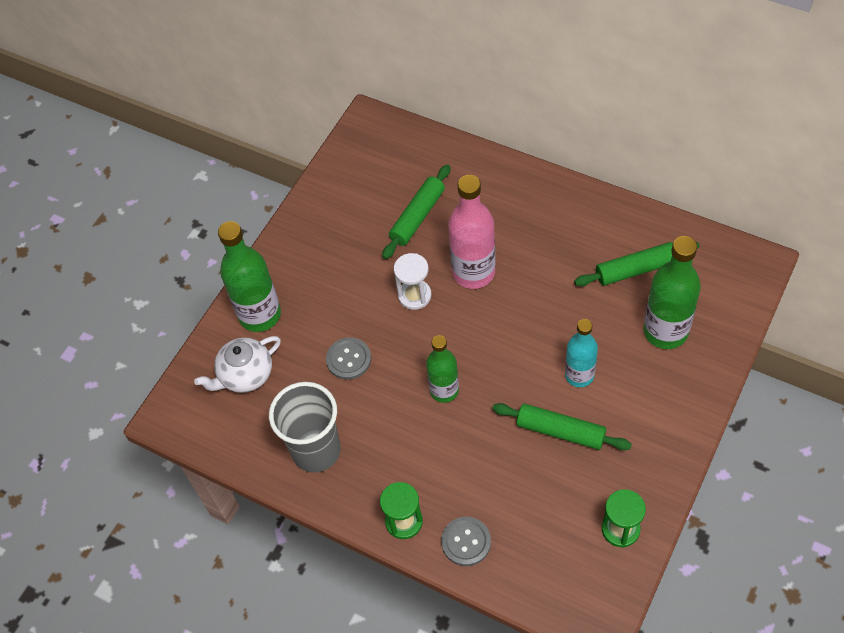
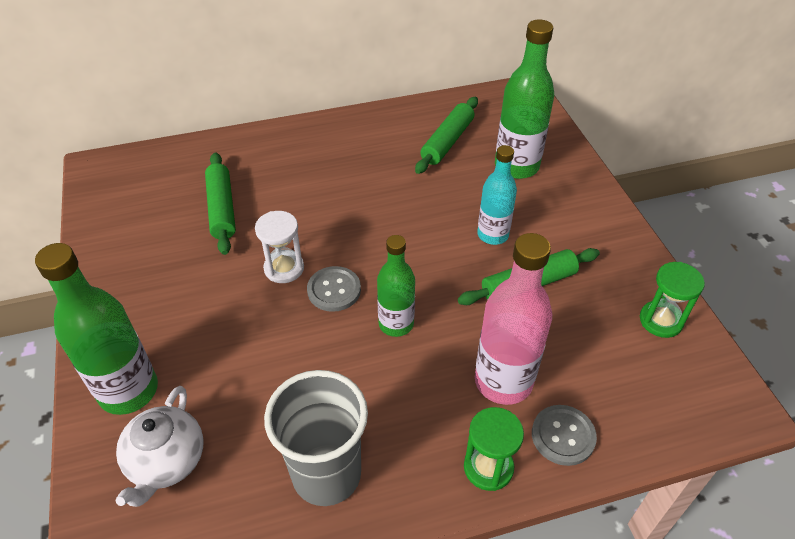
camera: 50 degrees left, 10 degrees down
grey button [326,337,371,380] -> grey button moved to [307,266,361,312]
pink bottle [448,175,495,289] -> pink bottle moved to [475,233,552,405]

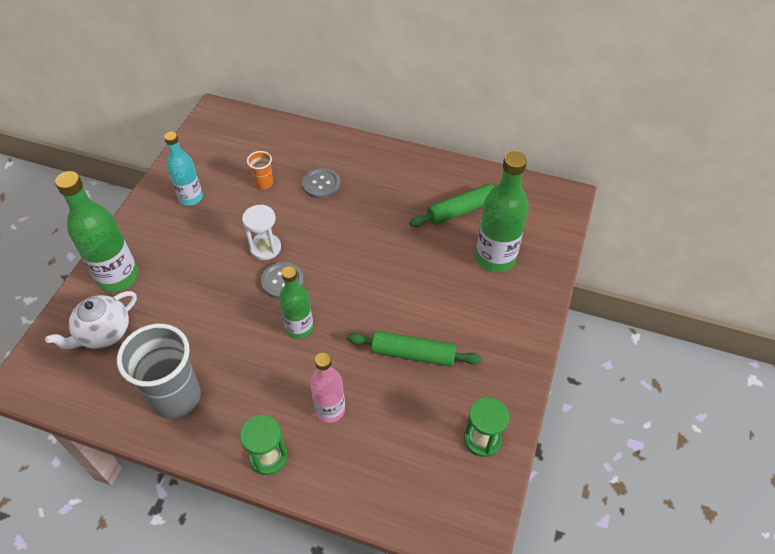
camera: 35 degrees right, 5 degrees up
green rolling pin [205,152,236,255] -> orange cup [247,151,273,189]
pink bottle [475,233,552,405] -> pink bottle [310,353,345,423], size x0.64
turquoise bottle [477,145,517,245] -> turquoise bottle moved to [164,132,203,206]
grey button [532,405,597,466] -> grey button moved to [302,168,340,199]

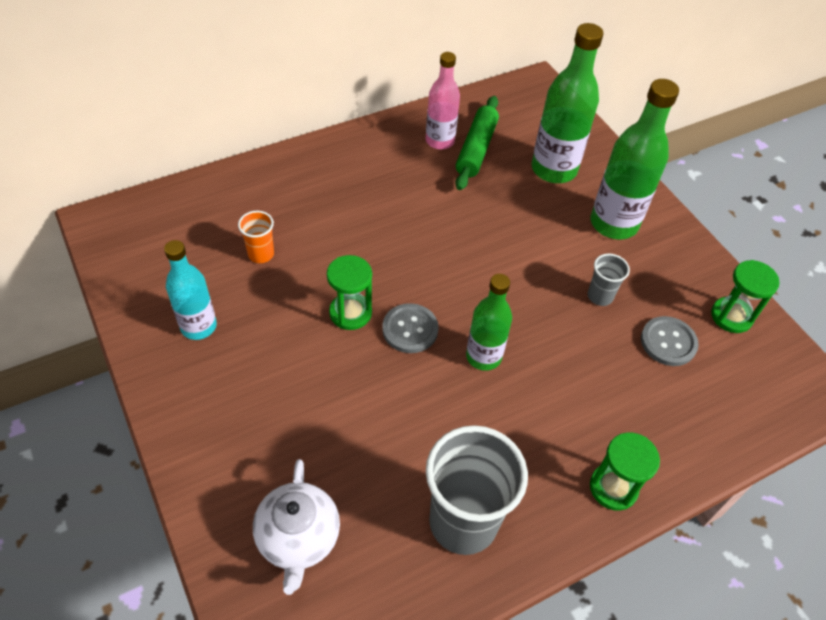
camera: 50 degrees left, 0 degrees up
green bottle [55,171,138,292] -> green bottle moved to [591,79,679,240]
white hourglass [242,205,281,260] -> green hourglass [327,255,372,330]
grey button [302,168,340,199] -> grey button moved to [641,316,699,366]
pink bottle [310,353,345,423] -> pink bottle moved to [426,52,460,149]
green rolling pin [347,331,482,367] -> grey cup [588,254,630,306]

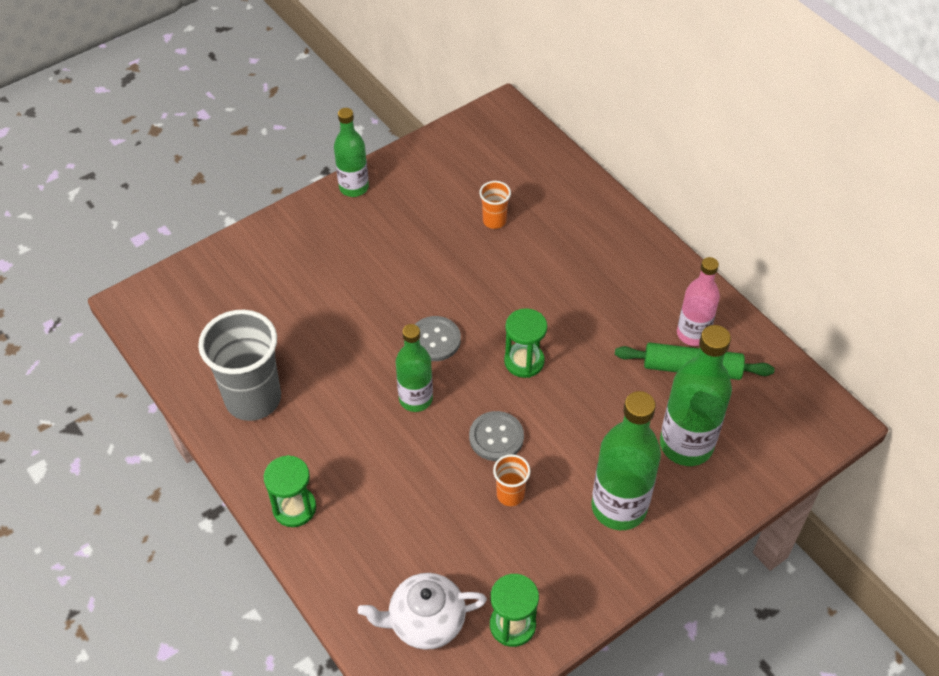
camera: 85 degrees right, 0 degrees up
turquoise bottle [164,240,217,340] -> none
white teapot [253,459,340,595] -> white teapot moved to [358,573,487,650]
green hourglass [327,255,372,330] -> green hourglass moved to [504,308,547,378]
grey cup [588,254,630,306] -> orange cup [493,454,531,506]
grey button [641,316,699,366] -> grey button moved to [469,411,524,461]
none -> green bottle [334,108,369,197]

